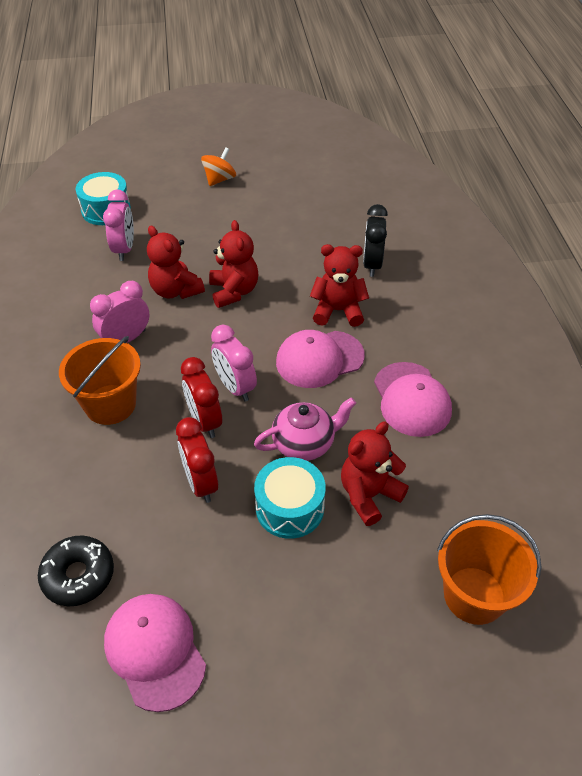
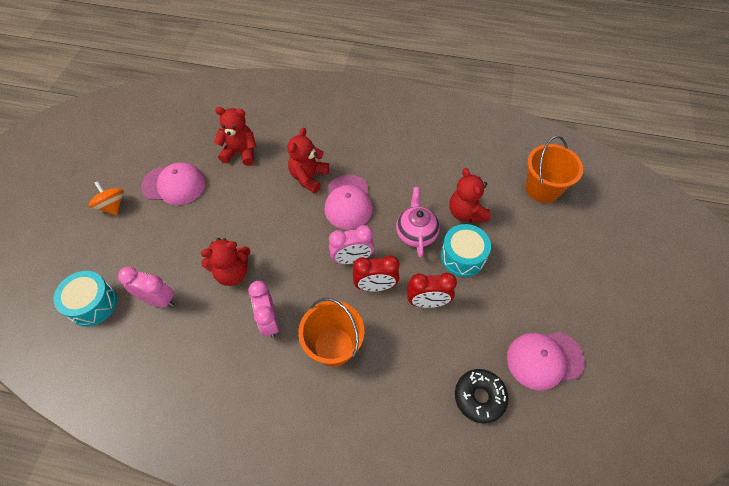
camera: 70 degrees left, 10 degrees up
red teddy bear [209,220,258,308] -> red teddy bear moved to [214,107,256,166]
black clock [363,204,388,277] -> none
pink cap [374,362,452,437] -> pink cap moved to [141,163,206,205]

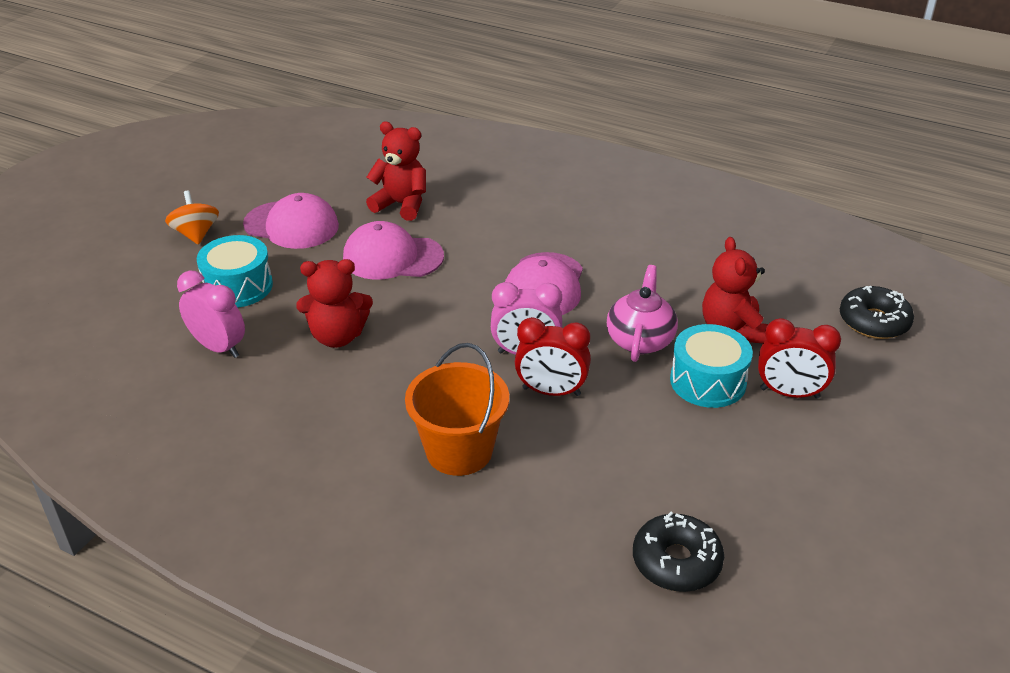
camera: 15 degrees right, 20 degrees down
turquoise drum [53,271,117,327] -> turquoise drum moved to [197,235,273,308]
pink clock [248,281,279,338] -> none
red teddy bear [288,128,329,193] -> none
red clock [407,273,457,308] -> red clock moved to [758,318,841,399]
pink cap [507,332,585,391] -> pink cap moved to [343,221,444,280]
orange bucket [526,136,583,203] -> black donut [840,286,914,339]

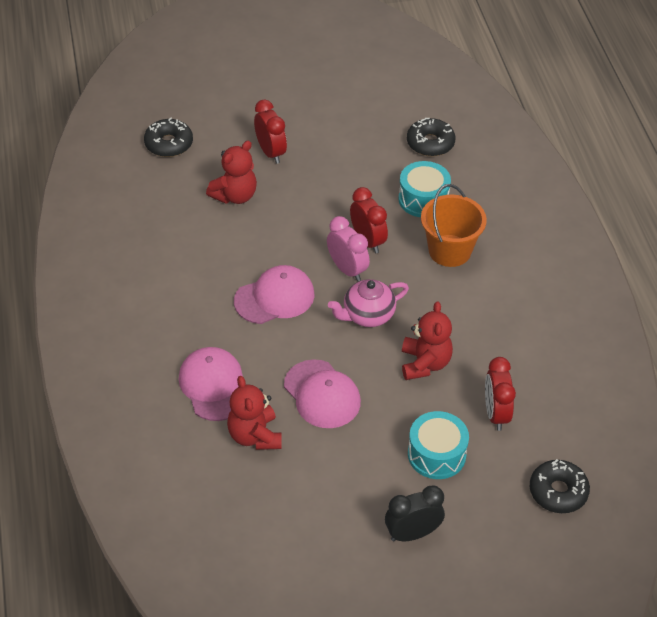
camera: 130 degrees left, 10 degrees up
orange spinning top [165,191,219,245] -> black clock [385,485,445,542]
pink clock [177,271,245,358] -> red clock [485,357,516,431]
pink cap [243,193,339,249] -> pink cap moved to [179,347,243,421]
red teddy bear [296,259,373,348] -> red teddy bear turned 45 degrees clockwise [402,301,453,380]
pink teapot [607,265,678,362] -> pink teapot moved to [328,279,409,327]
turquoise drum [670,324,753,408] -> turquoise drum moved to [398,161,451,217]
none -> black donut [530,459,590,513]

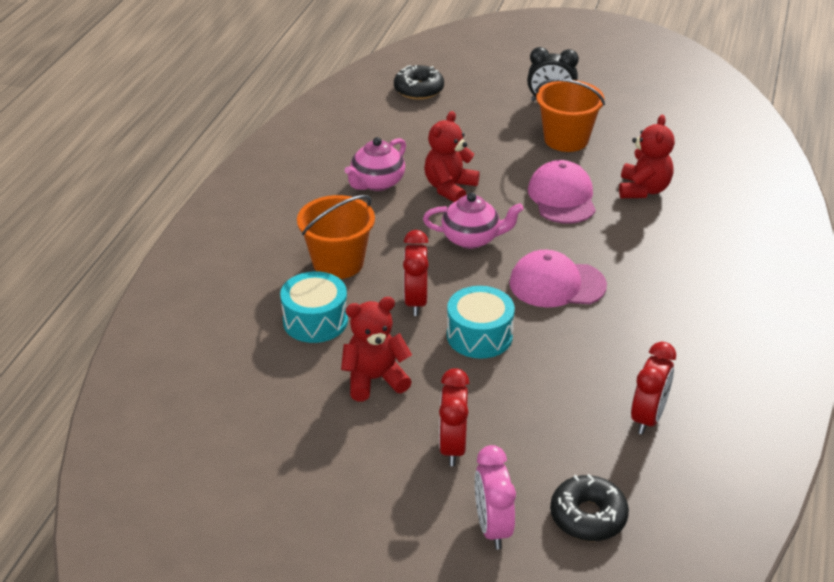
camera: 150 degrees left, 10 degrees down
pink cap [179,347,243,421] -> none
red teddy bear [206,141,257,204] -> red teddy bear moved to [341,297,412,401]
pink clock [327,216,370,281] -> pink clock moved to [475,445,516,549]
black donut [407,118,455,156] -> none
turquoise drum [408,411,469,479] -> turquoise drum moved to [447,286,515,359]
red clock [485,357,516,431] -> red clock moved to [631,342,676,435]
none -> pink teapot [345,137,406,191]
none -> orange bucket [536,79,605,152]

